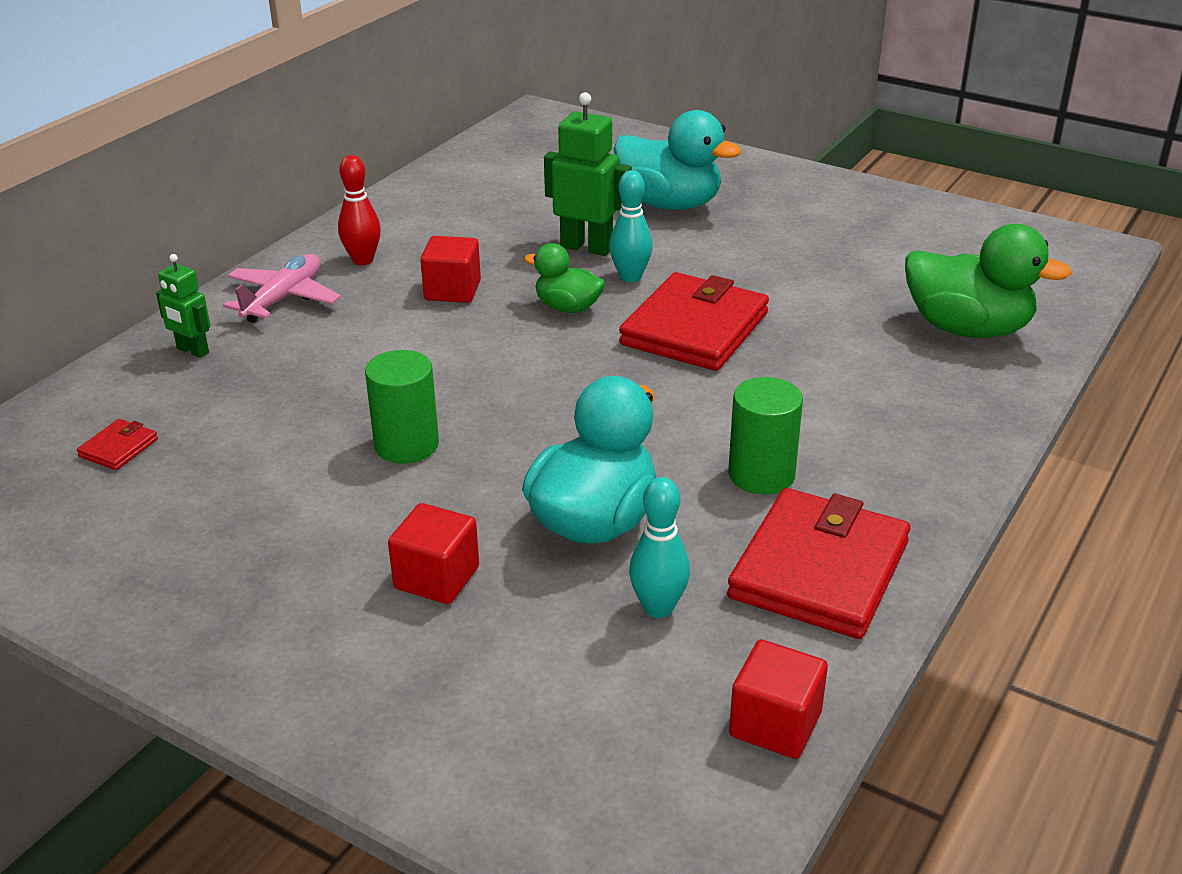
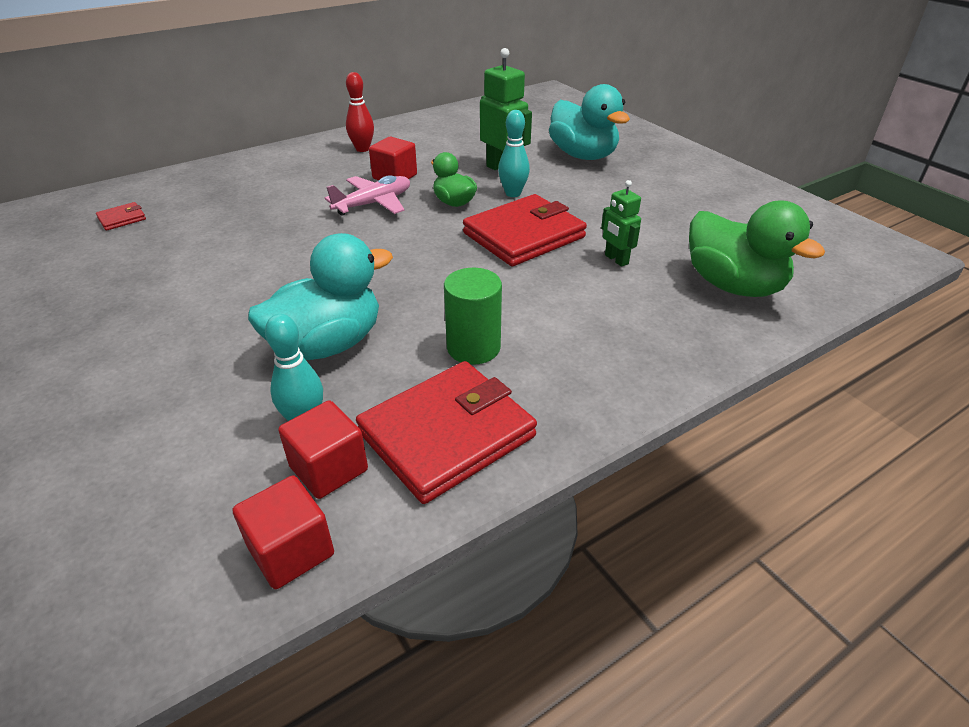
camera: 25 degrees right, 5 degrees up
green robot [156,254,210,358] -> green robot moved to [601,180,641,267]
pink plane [223,254,341,323] -> pink plane moved to [325,175,410,216]
green cylinder [365,350,439,463] -> none
red cube [388,503,479,604] -> red cube moved to [278,400,368,499]

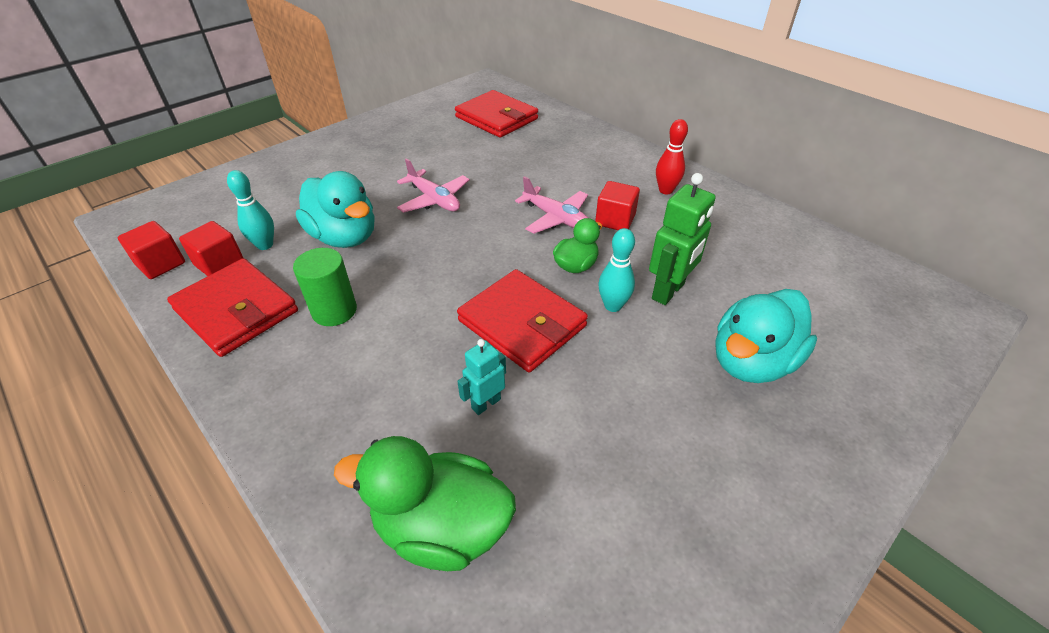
camera: 80 degrees right, 5 degrees up
red wallet [96,202,146,231] -> red wallet [455,90,538,138], size x2.38
green robot [601,180,641,267] -> turquoise robot [457,339,506,415]
green duck [689,201,825,297] -> green duck turned 60 degrees clockwise [334,436,516,571]
none -> pink plane [397,158,470,213]

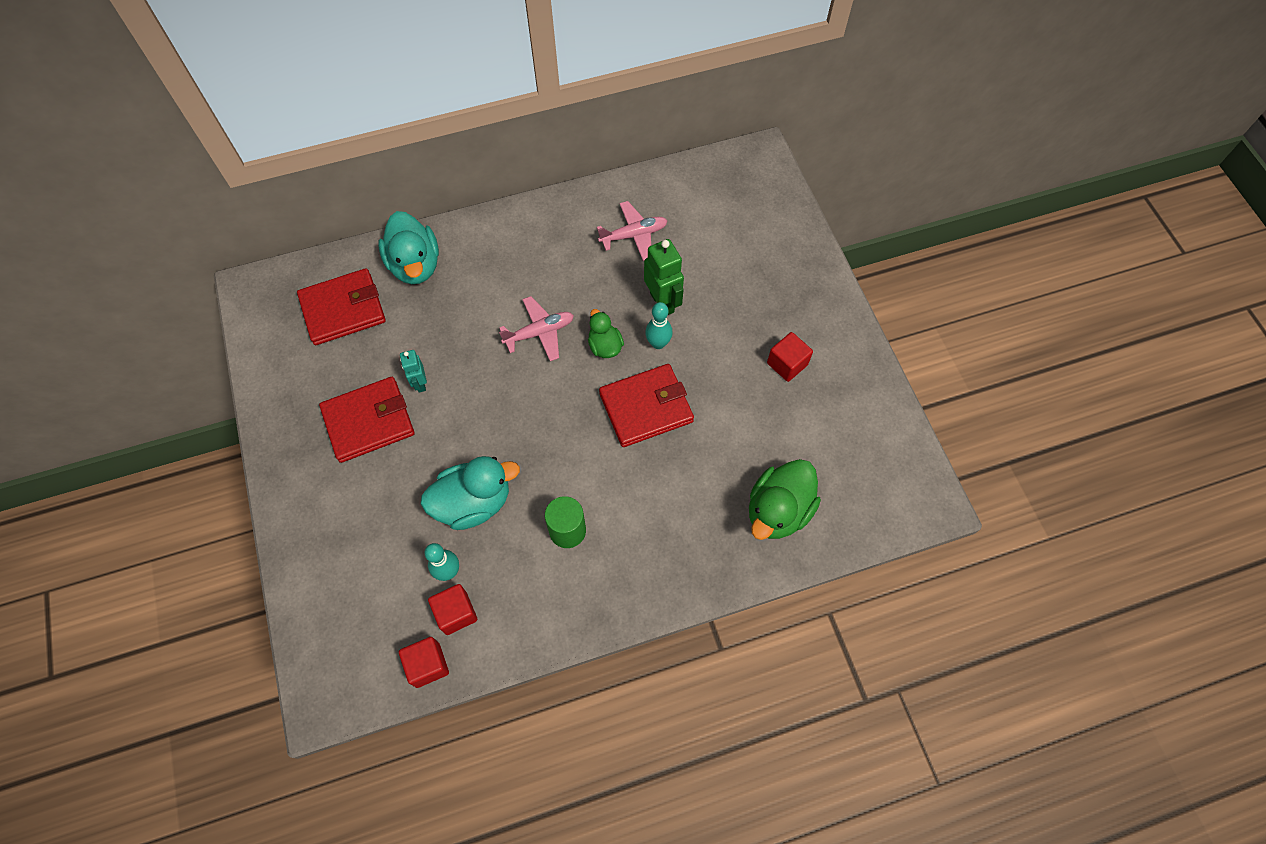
camera: 65 degrees left, 20 degrees up
red wallet [167,258,298,357] -> red wallet moved to [319,377,414,463]
pink plane [397,158,470,213] -> pink plane moved to [597,201,667,261]
turquoise robot [457,339,506,415] -> turquoise robot moved to [400,350,427,393]
red cube [595,181,640,230] -> red cube moved to [767,332,813,382]
red bowling pin [656,119,688,194] -> none
turquoise duck [715,289,817,383] -> turquoise duck moved to [378,211,439,284]

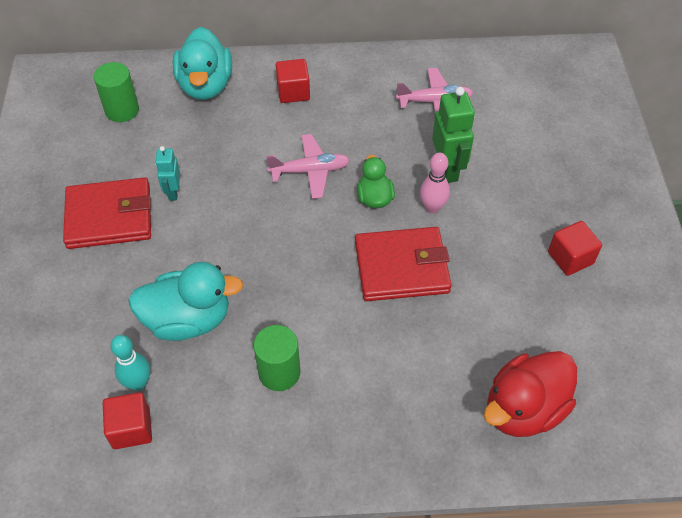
camera: 15 degrees right, 10 degrees down
red wallet [297,268,386,345] -> green cylinder [94,62,139,122]
red cube [399,637,449,688] -> red cube moved to [276,59,310,103]
turquoise bowling pin [645,302,673,349] -> pink bowling pin [420,153,450,213]
green duck [749,459,821,540] -> red duck [484,351,577,437]

